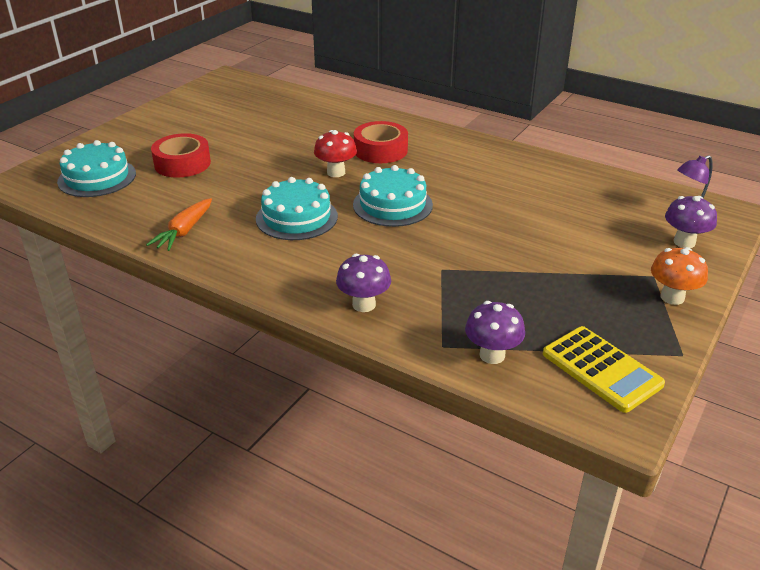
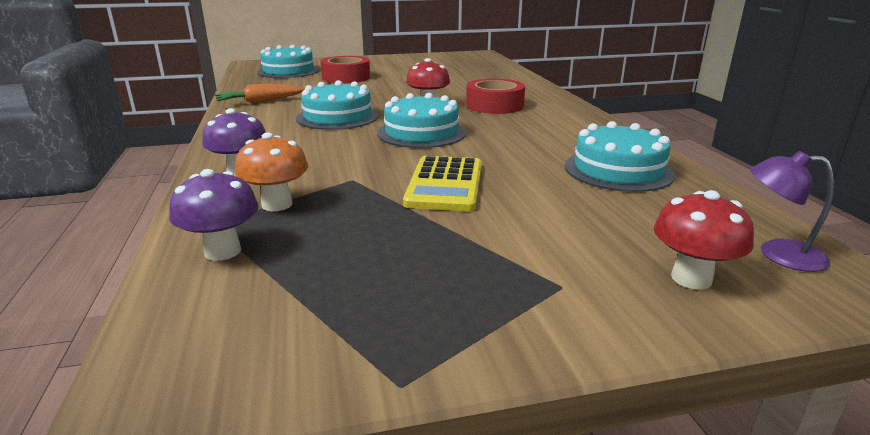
camera: 45 degrees right, 10 degrees down
yellow calculator [543,326,665,413] -> yellow calculator moved to [403,156,482,211]
orange mushroom [651,247,708,305] -> orange mushroom moved to [235,132,308,211]
purple mushroom [665,196,717,248] -> red mushroom [654,190,754,290]
none -> turquoise cake [565,121,675,192]

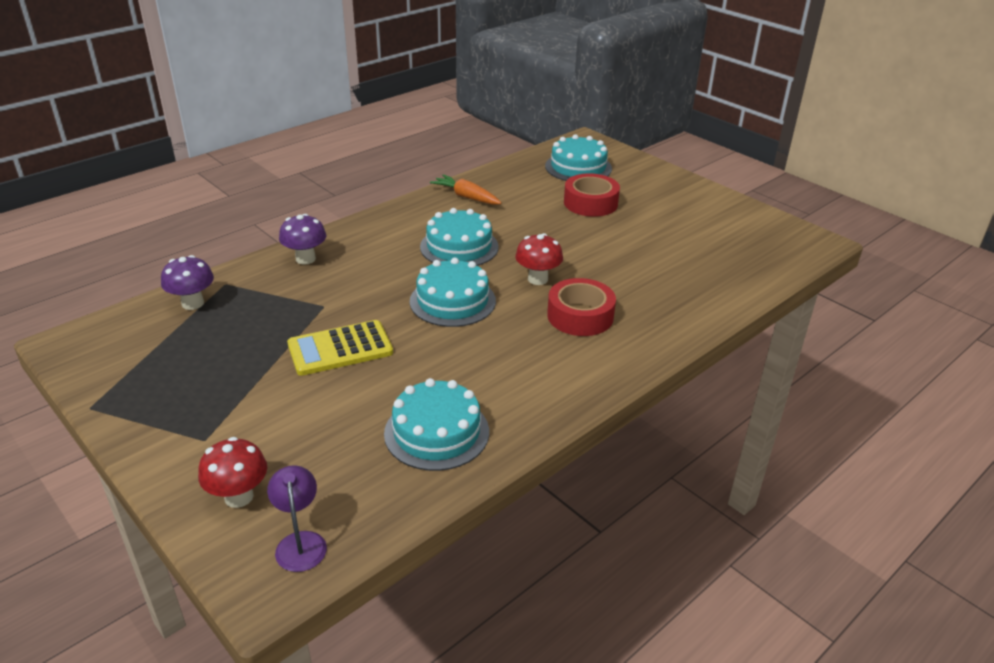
camera: 60 degrees right, 10 degrees up
orange mushroom [235,132,308,211] -> none

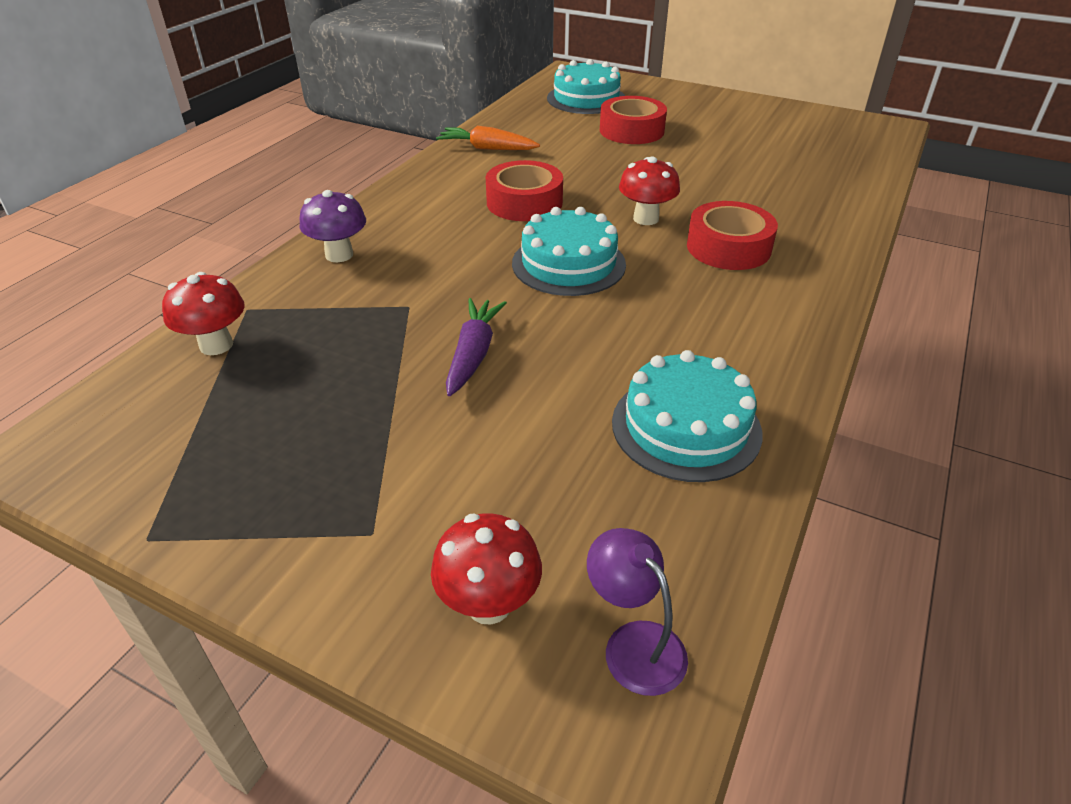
camera: 20 degrees left, 5 degrees up
purple mushroom [161,255,214,310] -> red mushroom [162,272,245,355]
yellow calculator [287,320,393,376] -> purple carrot [446,298,507,396]
turquoise cake [420,208,499,266] -> red tape [486,160,563,221]

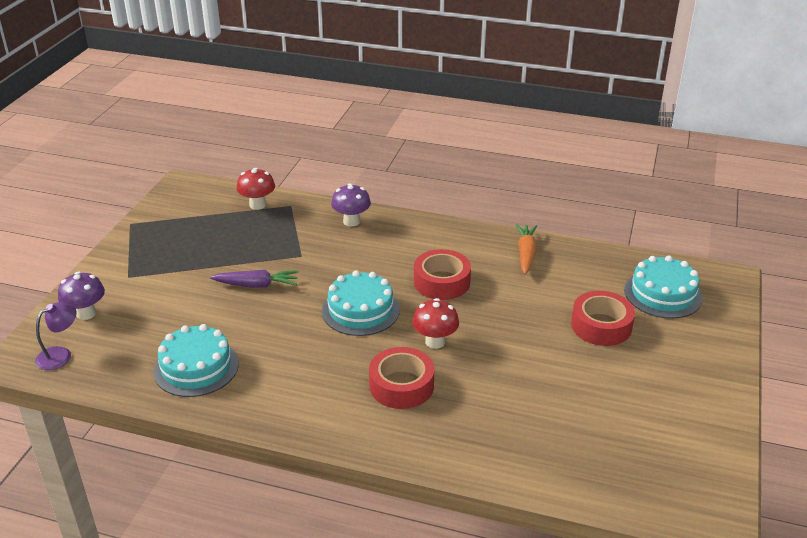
camera: 80 degrees right, 5 degrees down
red mushroom [431,513,542,625] -> purple mushroom [58,272,105,320]

